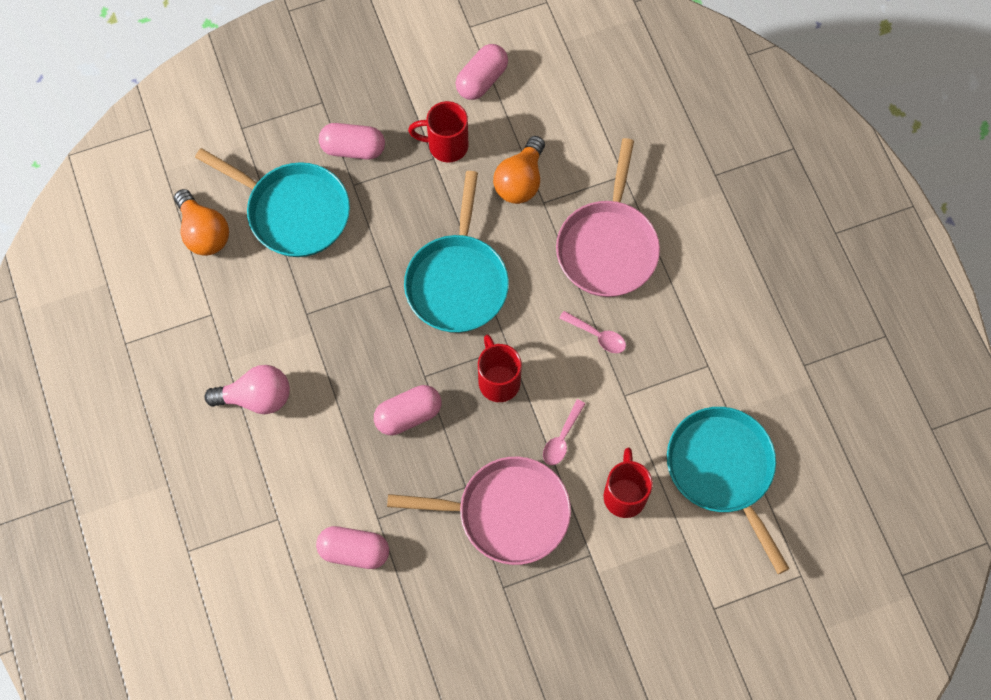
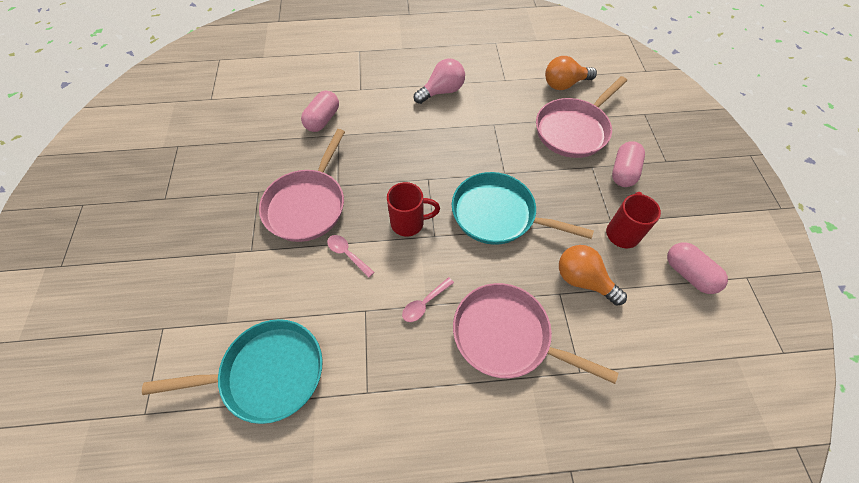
camera: 105 degrees right, 10 degrees down
turquoise pan [195,148,350,257] -> pink pan [536,76,627,158]
pink light bulb [204,365,290,414] -> pink light bulb turned 135 degrees counterclockwise [414,58,465,104]
pink capsule [374,385,442,435] -> none
red mug [603,448,653,518] -> none

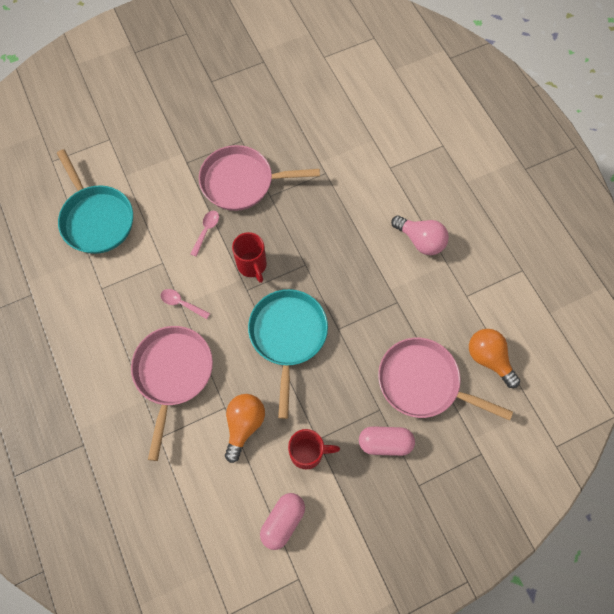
camera: 70 degrees right, 10 degrees up
pink capsule [301,91,339,132] -> none

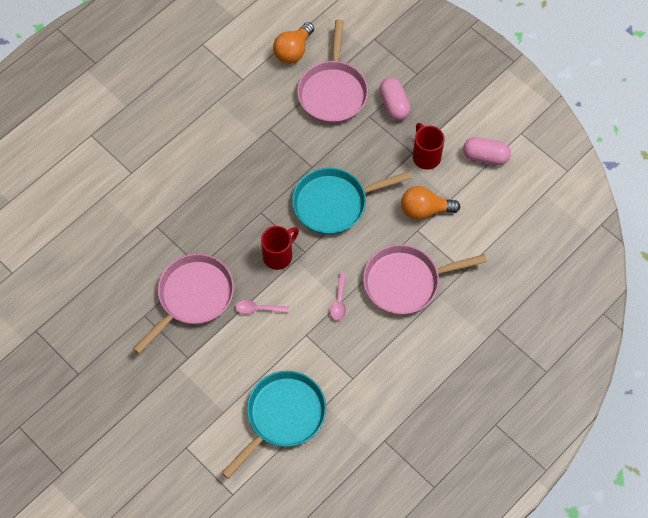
camera: 110 degrees left, 5 degrees down
pink pan [199,145,320,211] -> pink pan turned 120 degrees counterclockwise [133,254,234,354]
pink light bulb [391,215,449,255] -> none

